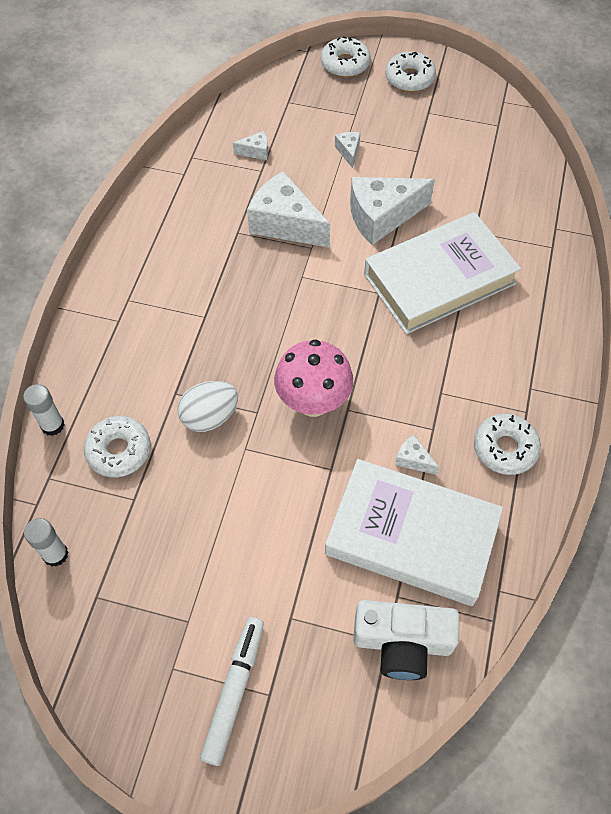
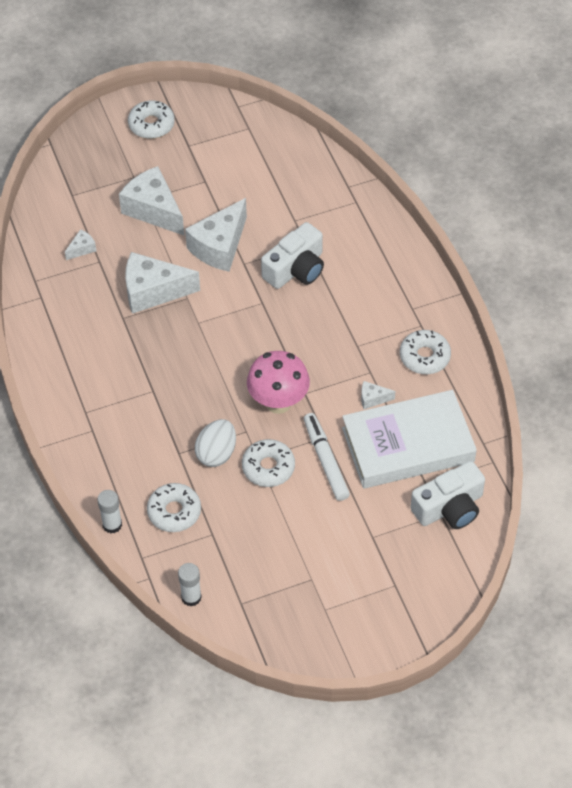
camera: 35 degrees left, 5 degrees down
white marker [200,617,264,766] -> white marker moved to [304,413,350,501]
white donut [321,36,371,77] -> white donut moved to [242,439,295,487]
white cheese [335,132,360,168] -> white cheese [119,166,184,235], size x2.24
white book [364,212,521,334] -> white camera [261,222,324,289]

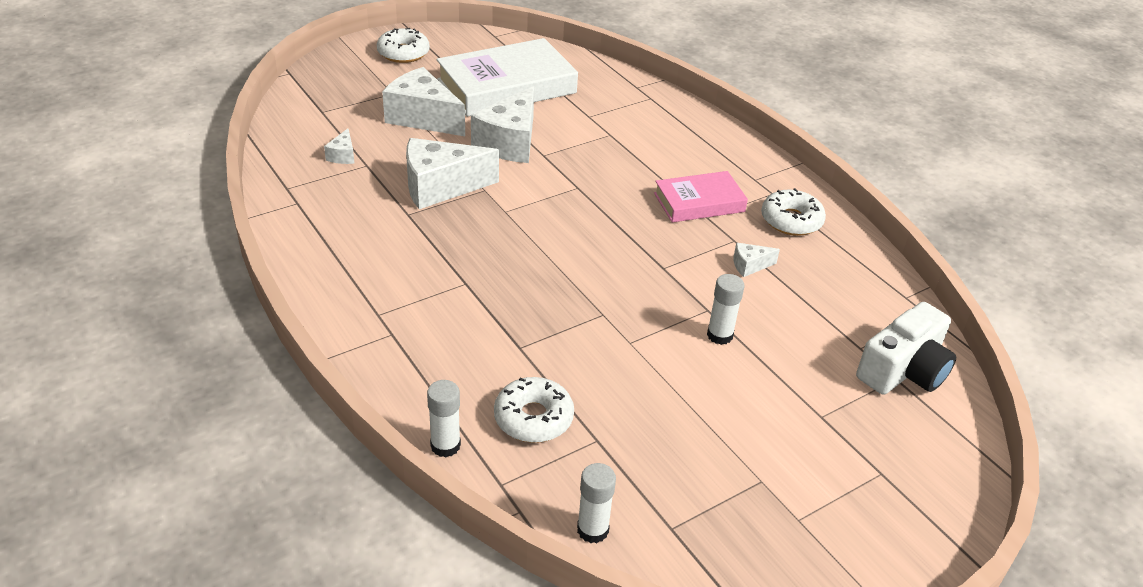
camera: 15 degrees left, 15 degrees down
white cheese [65,229,96,260] -> white cheese turned 150 degrees clockwise [324,128,355,164]
white egg [195,419,236,467] -> none
white donut [242,439,295,487] -> none
pink mushroom [247,351,310,414] -> none
white camera [261,222,324,289] -> none
white marker [304,413,350,501] -> white glue stick [707,274,744,345]
white book [342,390,477,489] -> white book moved to [437,38,578,117]
none -> pink book [654,171,748,222]

